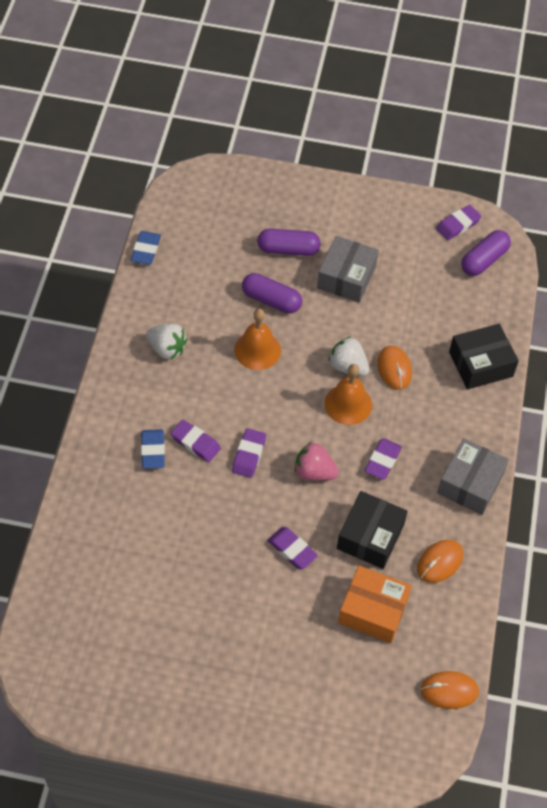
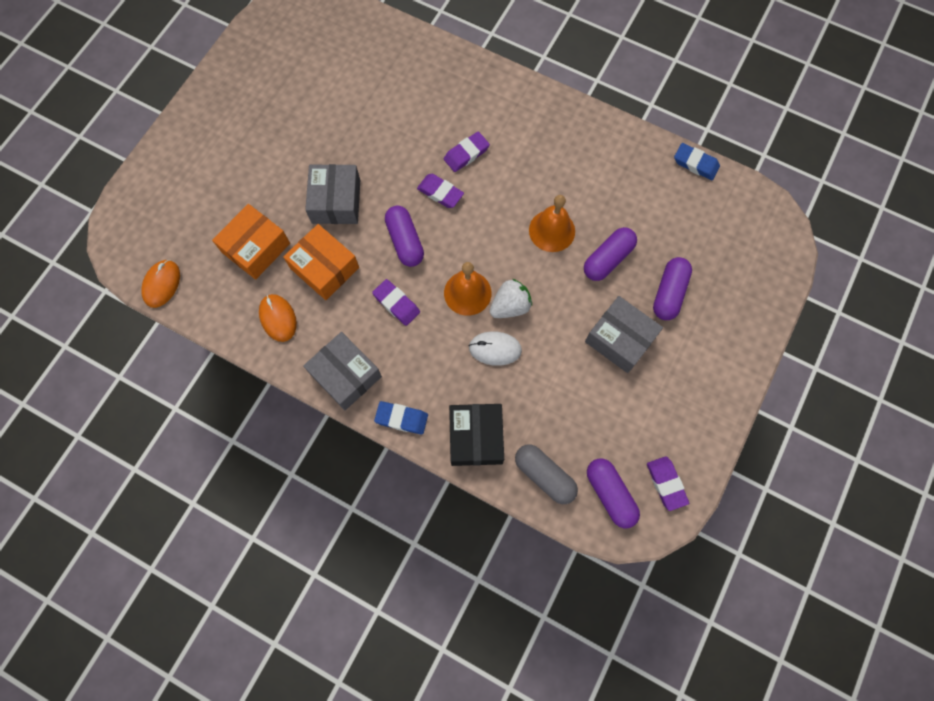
camera: 110 degrees right, 15 degrees up
blue eraser [141,429,165,469] -> blue eraser moved to [374,401,428,435]
white strawberry [146,324,187,360] -> none
purple eraser [267,527,318,570] -> grey box [305,164,360,224]
pink strawberry [294,442,339,481] -> purple capsule [385,206,424,267]
black box [337,491,408,569] -> orange box [283,224,359,300]
orange mouse [377,346,412,390] -> white mouse [469,331,522,366]
none -> grey capsule [515,444,578,504]

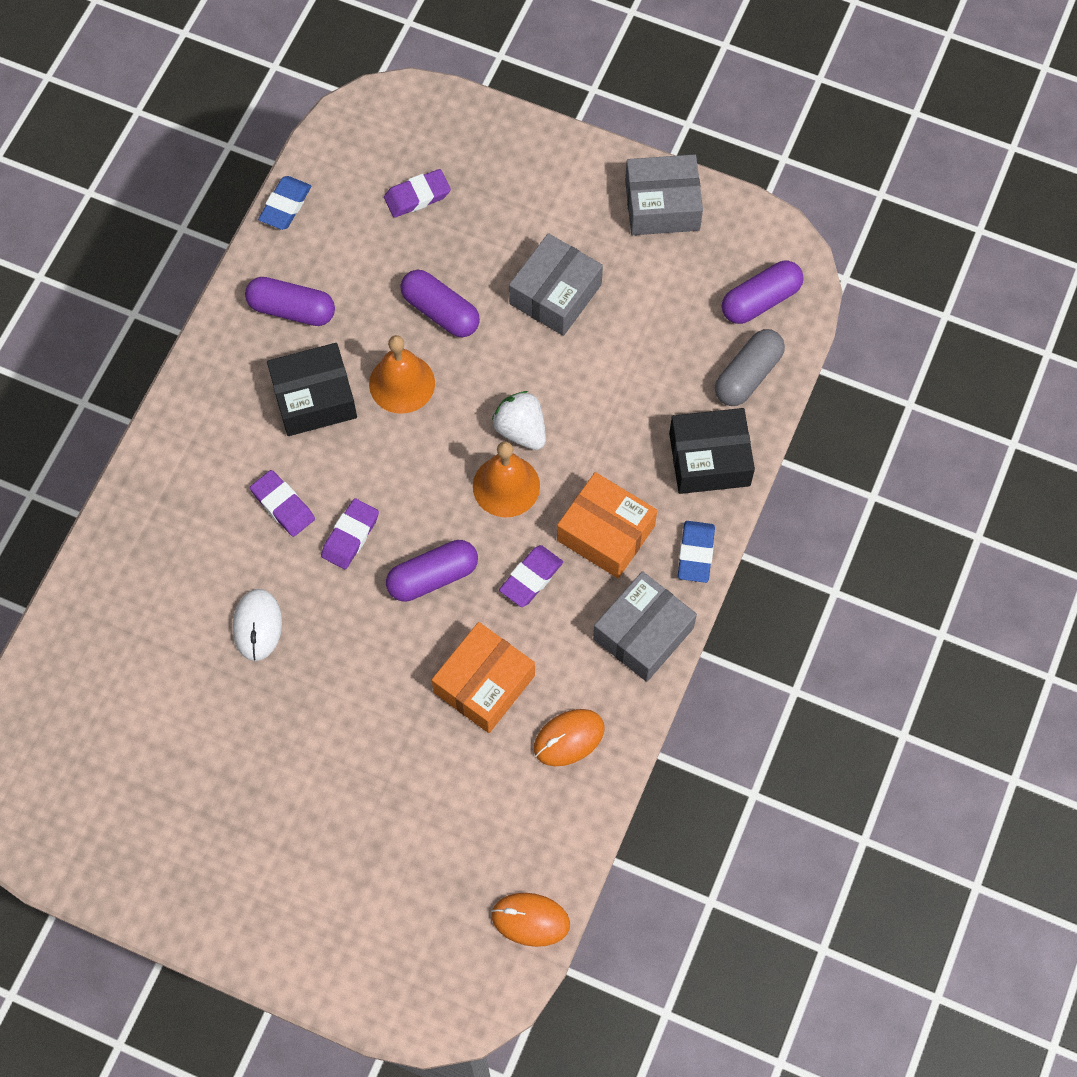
camera: 95 degrees left, 5 degrees down
orange box [212,204,290,280] -> orange box moved to [557,472,657,578]
grey box [305,164,360,224] -> grey box moved to [625,154,703,235]
white mouse [469,331,522,366] -> white mouse moved to [233,589,282,661]
purple eraser [647,456,689,511] -> purple eraser moved to [384,169,451,218]
purple capsule [653,257,692,320] -> purple capsule moved to [245,277,335,326]
none -> black box [267,343,357,436]

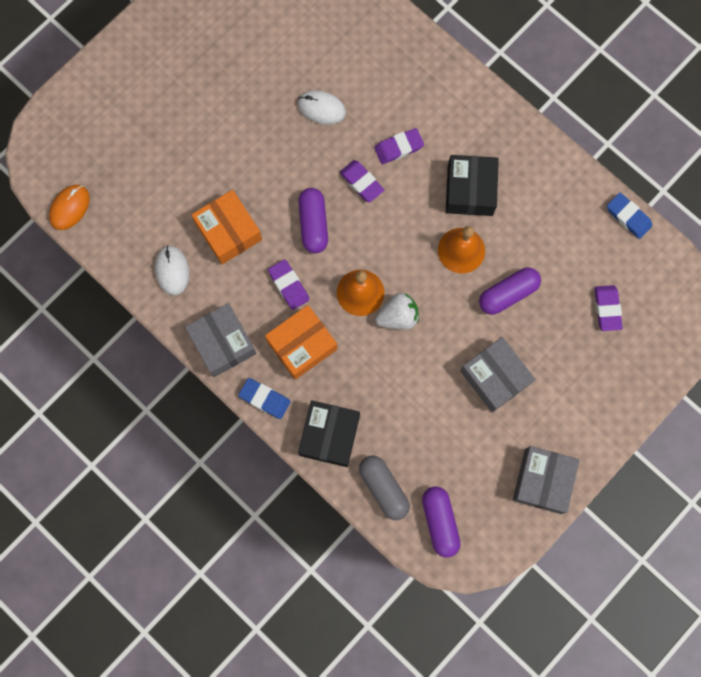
camera: 110 degrees right, 10 degrees up
purple capsule [245,277,335,326] -> none
orange mouse [534,709,604,766] -> white mouse [155,245,189,295]

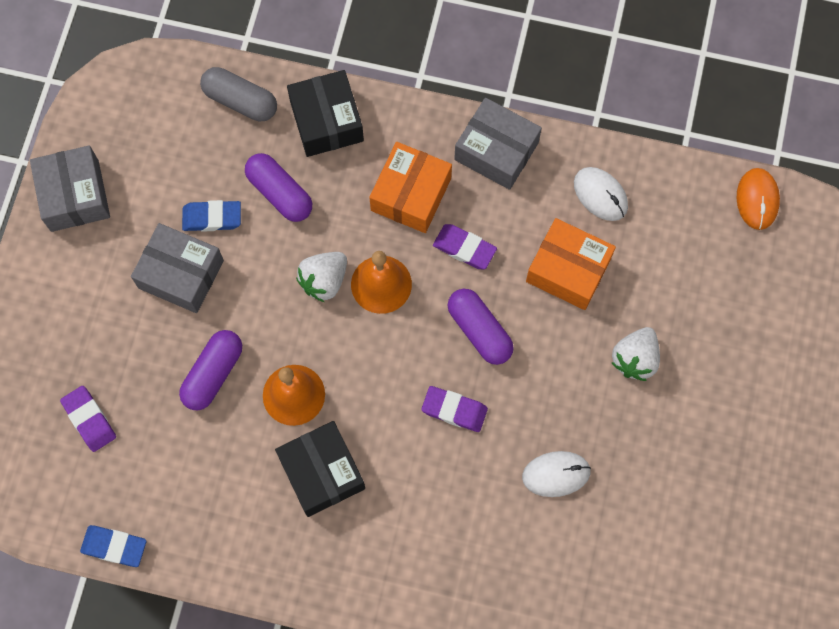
camera: 150 degrees right, 5 degrees down
blue eraser [238,378,291,419] -> blue eraser moved to [182,200,241,232]
purple eraser [374,128,424,164] -> none
purple capsule [422,486,461,558] -> purple capsule moved to [245,153,312,222]
none -> white strawberry [612,327,660,381]

